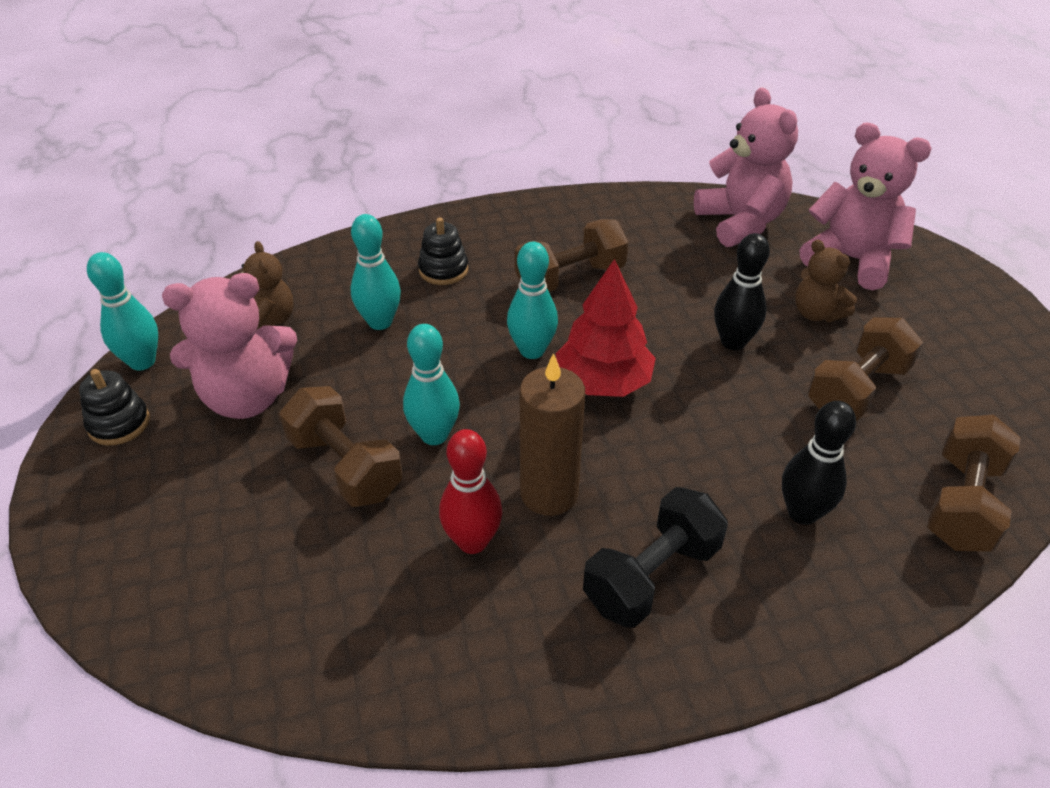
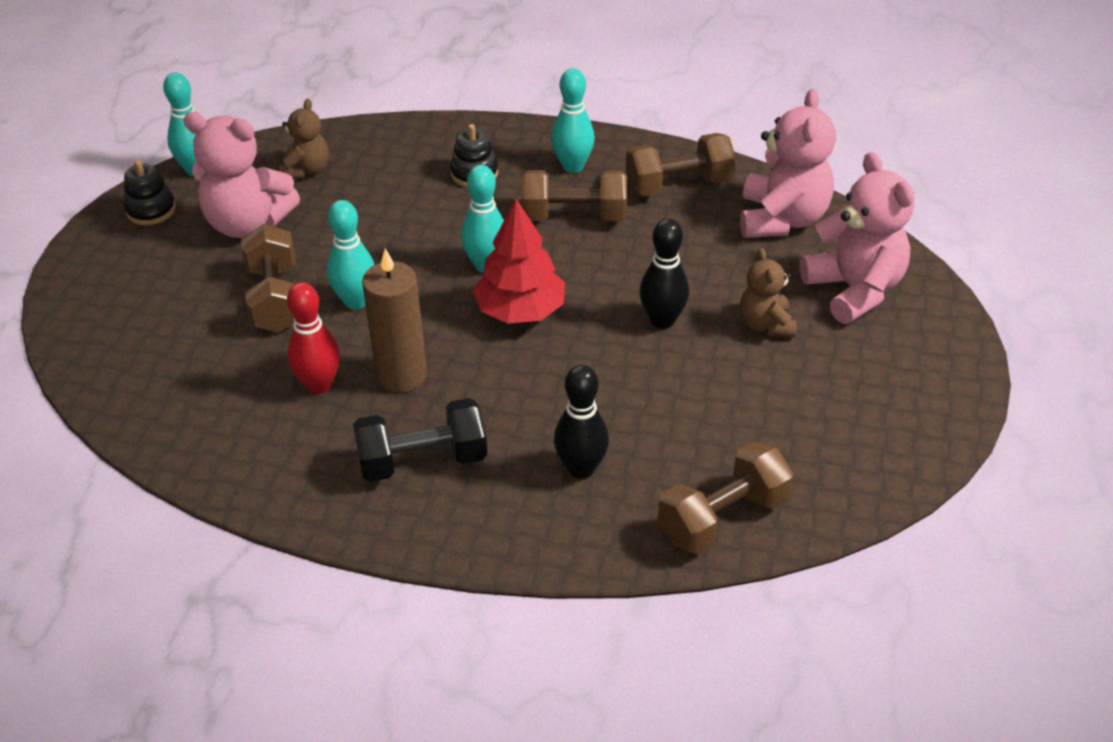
camera: 30 degrees right, 0 degrees up
turquoise bowling pin [350,214,401,330] -> turquoise bowling pin moved to [551,68,595,173]
brown dumbbell [807,317,923,421] -> brown dumbbell moved to [626,133,736,196]

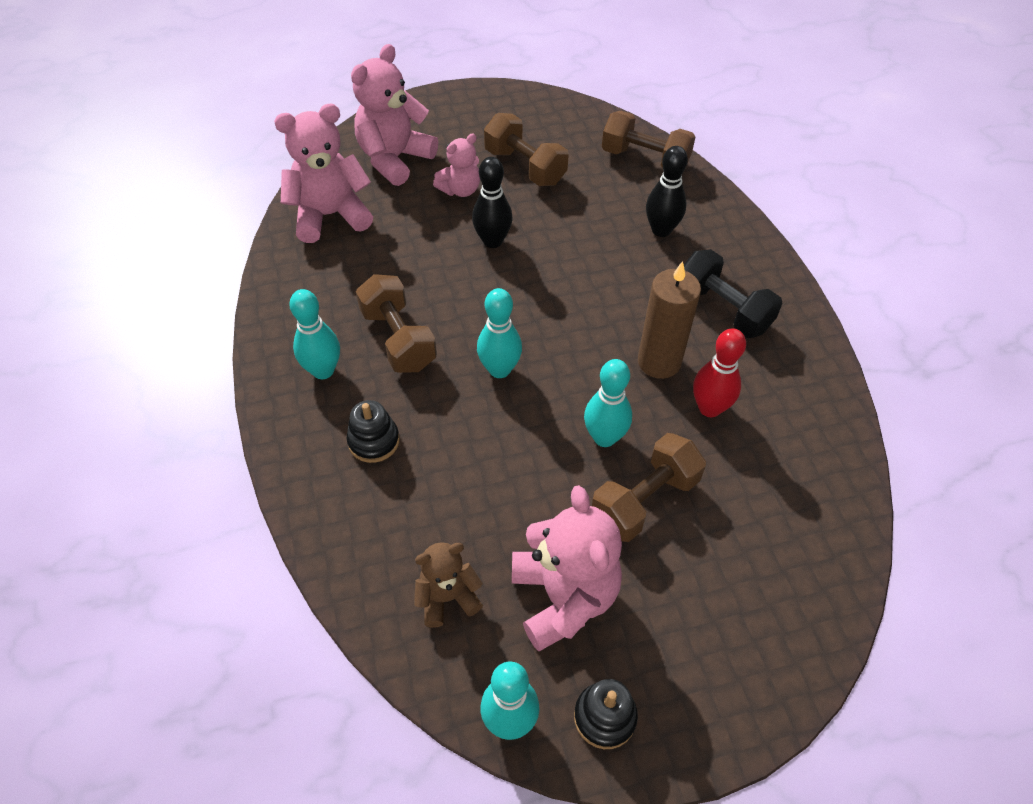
camera: 120 degrees left, 10 degrees up
red tree [473,199,565,324] -> none
brown dumbbell [626,133,736,196] -> brown dumbbell moved to [484,113,569,186]
brown teddy bear [740,248,797,337] -> pink teddy bear [433,133,480,197]

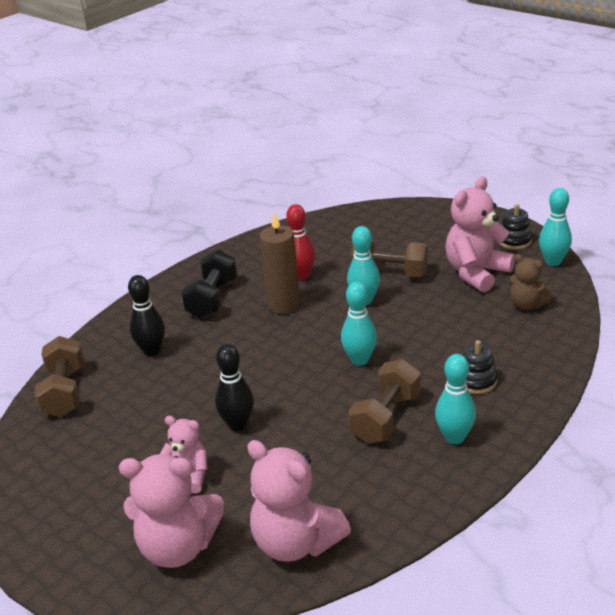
camera: 120 degrees left, 20 degrees down
brown dumbbell [484,113,569,186] -> none

